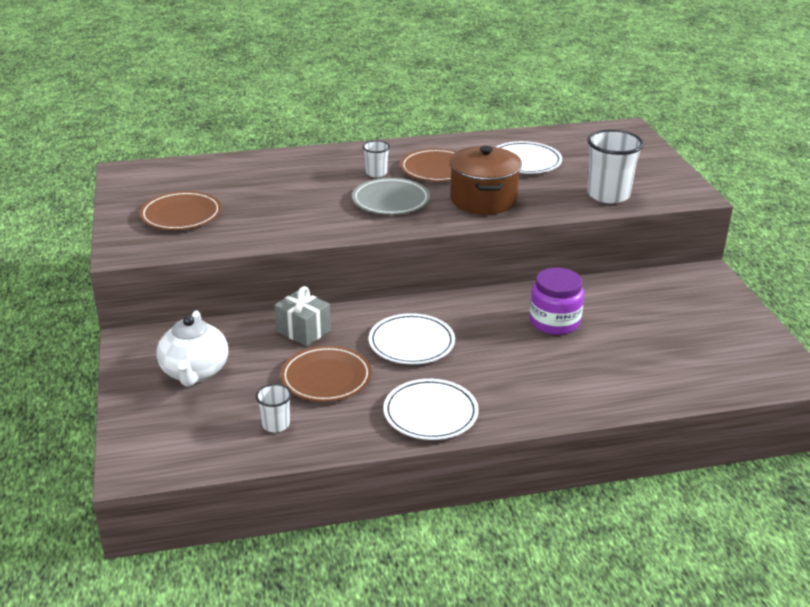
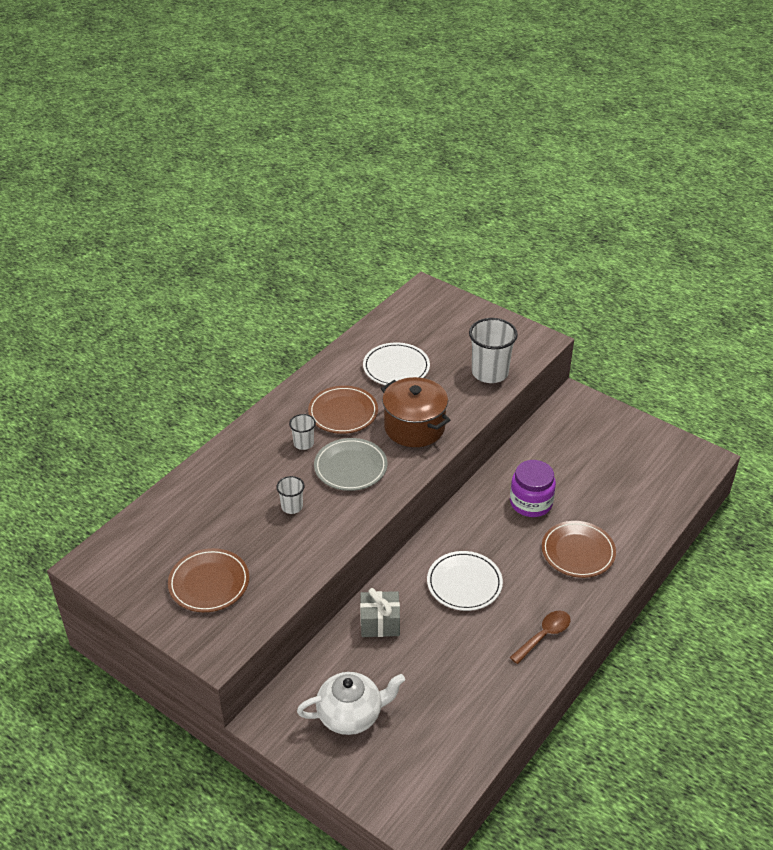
camera: 40 degrees left, 10 degrees up
white teapot [156,310,228,386] -> white teapot turned 60 degrees counterclockwise [297,672,405,735]
white cup [256,384,292,432] -> white cup moved to [276,476,305,514]
brown plate [281,346,372,402] -> brown plate moved to [542,521,616,578]
white plate [384,379,479,440] -> brown spoon [510,611,571,664]

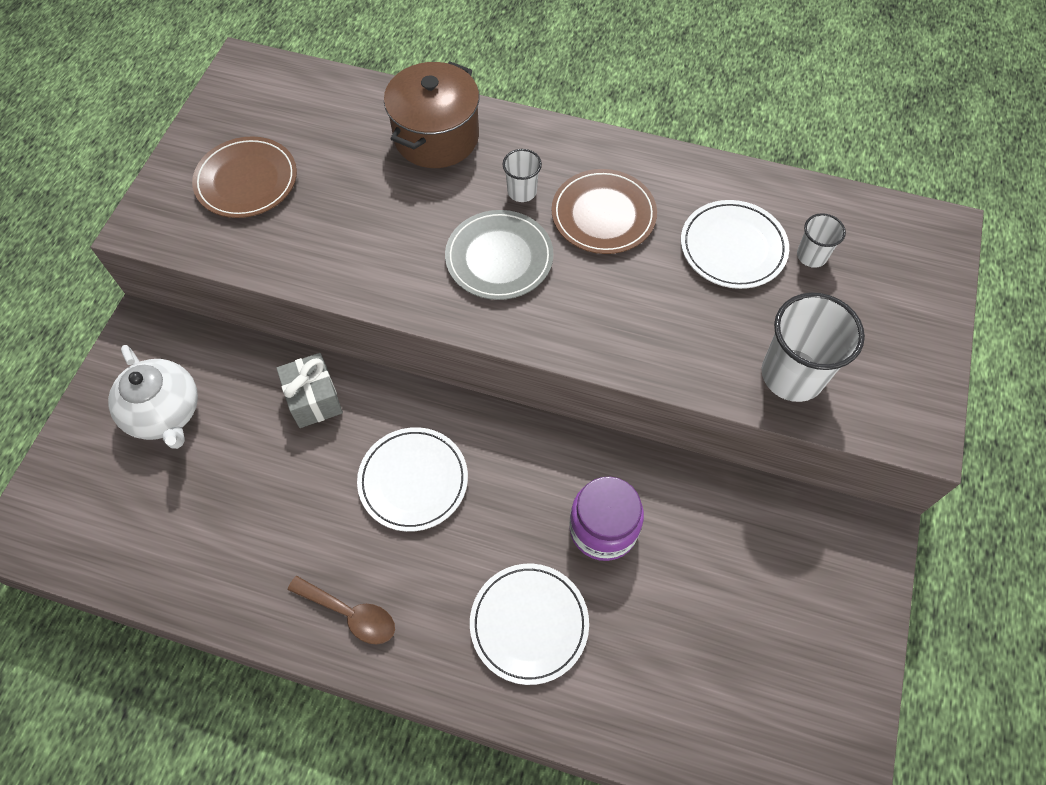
camera: 70 degrees right, 20 degrees up
white cup [276,476,305,514] -> white cup moved to [797,213,846,268]
brown pot [381,377,450,447] -> brown pot moved to [384,61,479,168]
brown plate [542,521,616,578] -> white plate [470,564,589,685]

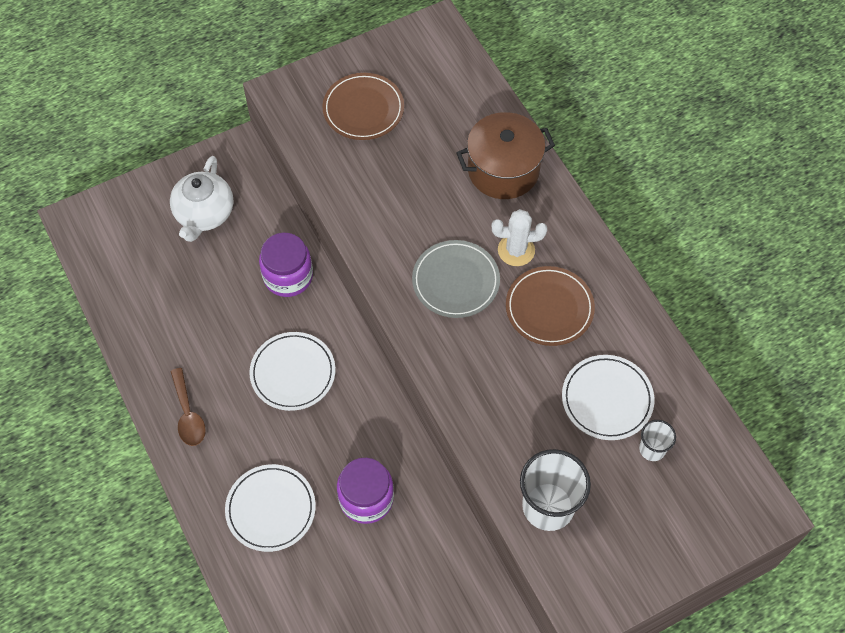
camera: 45 degrees right, 0 degrees up
grey gift [276,353,343,428] -> purple jar [259,233,313,297]
white cup [502,149,542,202] -> white cactus [492,209,547,266]

